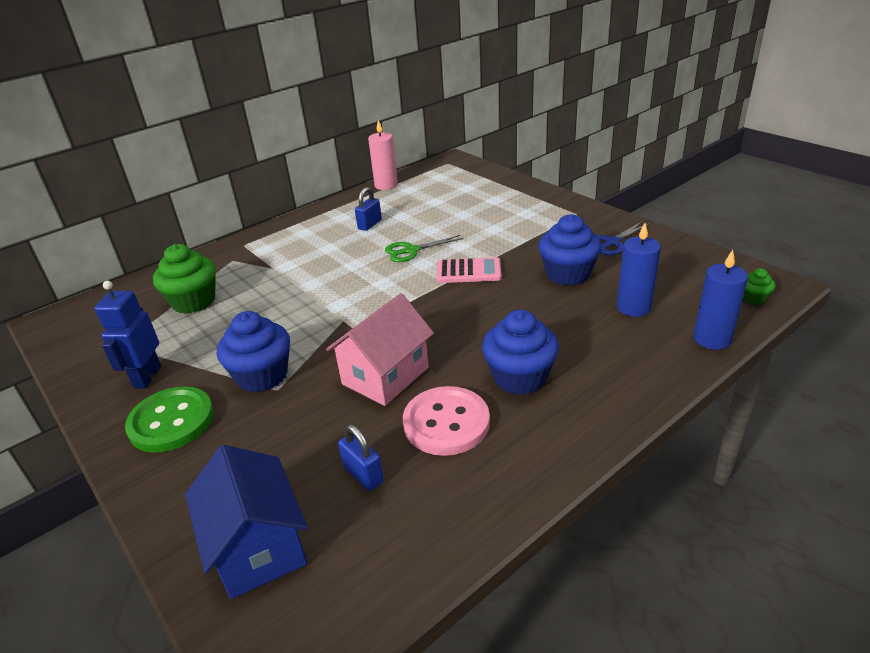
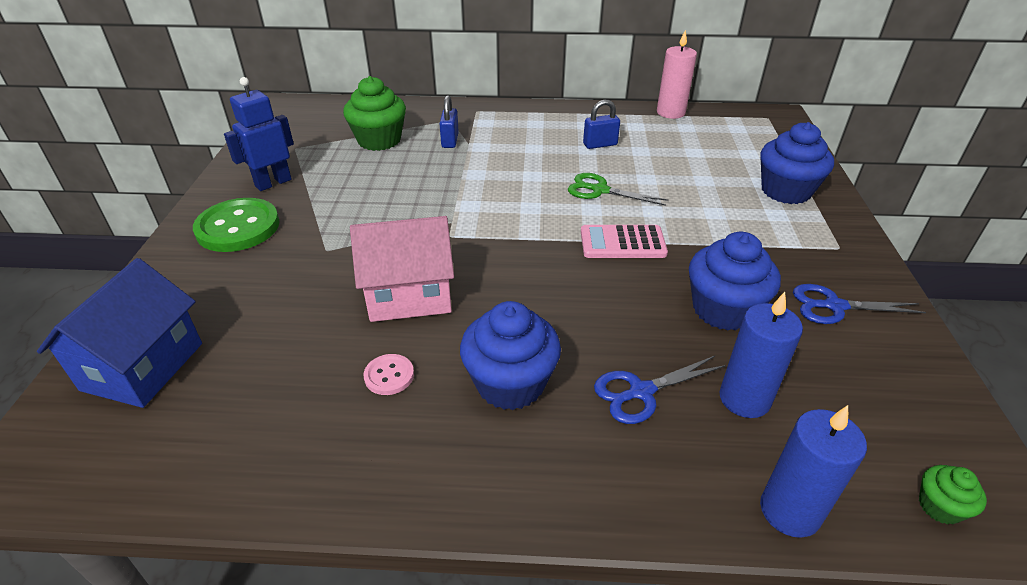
camera: 40 degrees right, 5 degrees up
blue cupcake [217,311,290,393] -> blue cupcake moved to [760,122,834,204]
blue padlock [338,424,384,491] -> blue padlock moved to [440,95,459,148]
pink button [403,386,490,456] -> pink button [364,354,414,395], size x0.48
pink calculator [437,257,502,283] -> pink calculator turned 135 degrees clockwise [581,225,668,258]
none -> blue scissors [594,356,726,424]

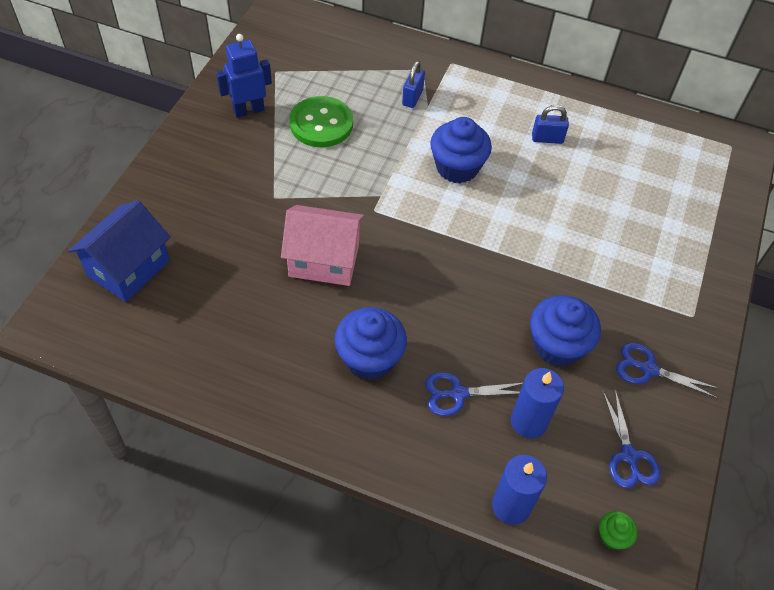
camera: 15 degrees right, 15 degrees up
green button [193,198,280,252] -> green button moved to [290,96,353,147]
green cupcake [343,76,406,151] -> none
pink button [364,354,414,395] -> none
green scissors [568,173,668,206] -> none
pink calculator [581,225,668,258] -> none
pink candle [657,30,697,119] -> none
blue cupcake [760,122,834,204] -> blue cupcake moved to [430,117,492,183]
none -> blue scissors [603,390,660,488]

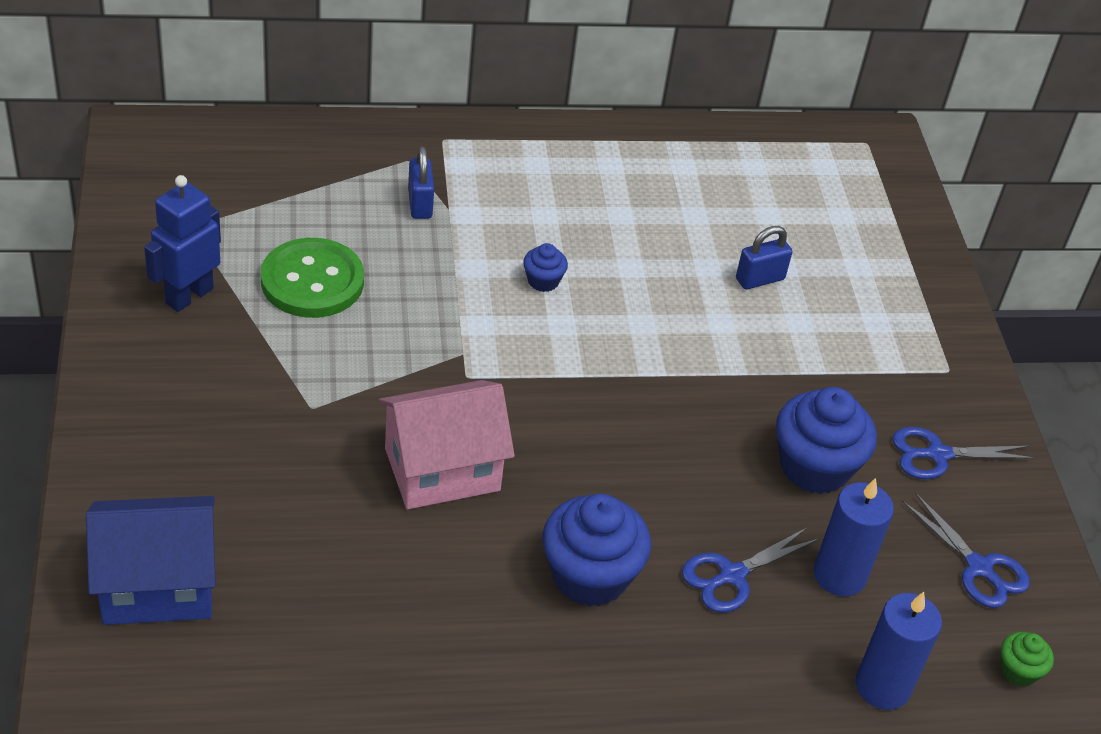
camera: 30 degrees left, 10 degrees down
blue house [68,200,171,302] -> blue house turned 75 degrees clockwise [86,496,216,625]
blue cupcake [430,117,492,183] -> blue cupcake [523,243,568,292], size x0.48
blue padlock [532,105,569,144] -> blue padlock moved to [736,226,792,290]

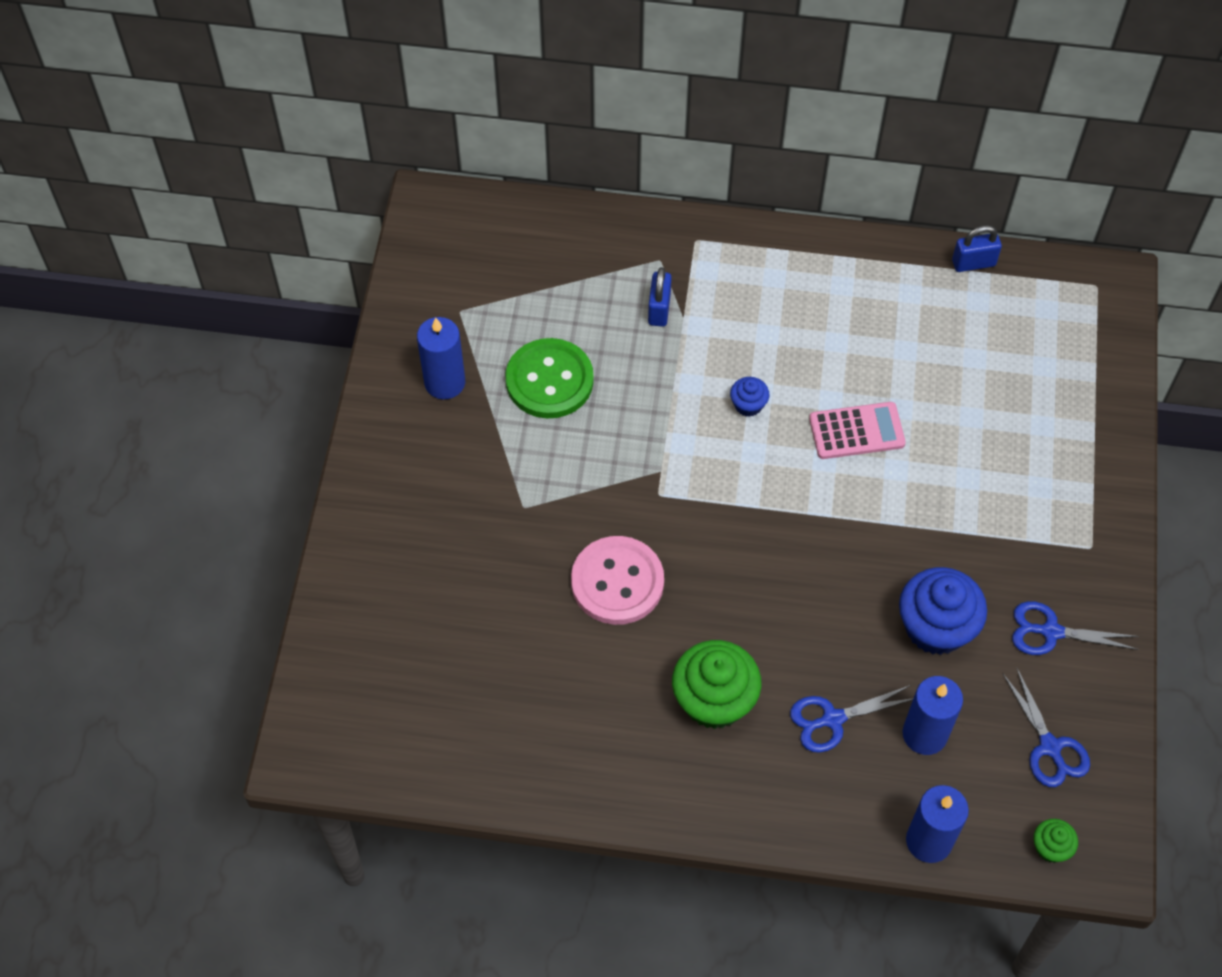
camera: 20 degrees right, 15 degrees up
blue house [86,496,216,625] -> none
blue robot [144,175,221,312] -> blue candle [417,317,465,399]
pink house [378,380,515,509] -> pink button [571,536,664,625]
blue cupcake [543,494,651,607] -> green cupcake [672,640,762,729]
blue padlock [736,226,792,290] -> blue padlock moved to [952,225,1002,272]
none -> pink calculator [809,402,906,459]

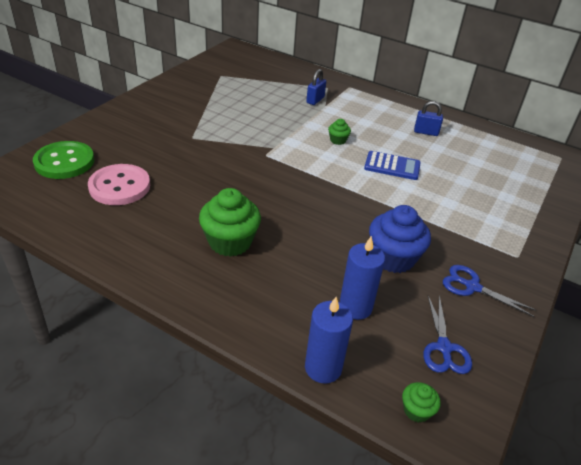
camera: 20 degrees right, 20 degrees down
blue candle [417,317,465,399] -> none
green button [505,338,594,418] -> green button moved to [33,141,94,179]
pink button [571,536,664,625] -> pink button moved to [88,164,150,205]
blue cupcake [730,377,770,417] -> green cupcake [328,119,351,145]
blue scissors [790,685,913,753] -> none
pink calculator [809,402,906,459] -> blue calculator [364,151,421,180]
blue padlock [952,225,1002,272] -> blue padlock moved to [414,101,443,136]

